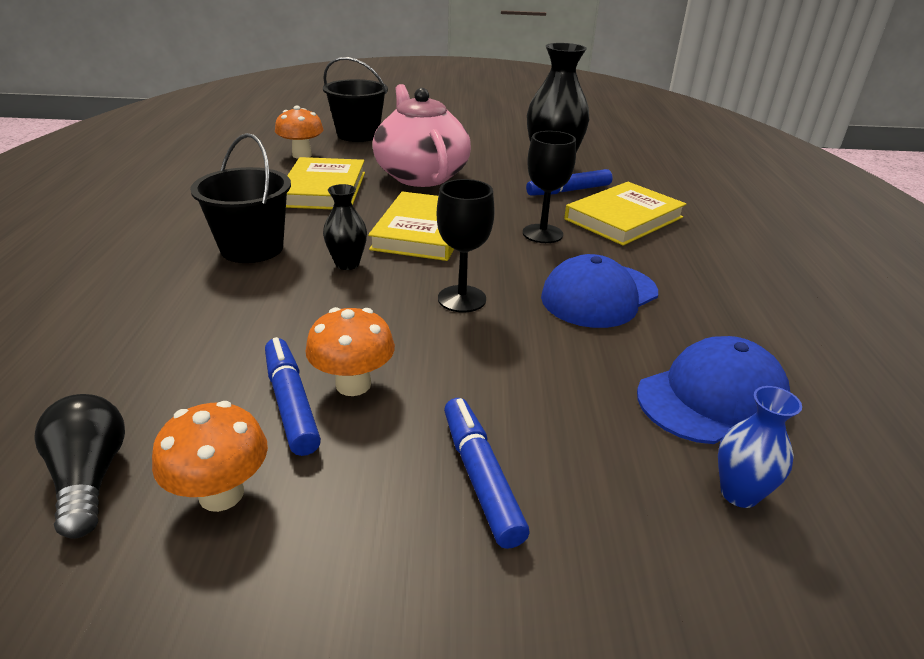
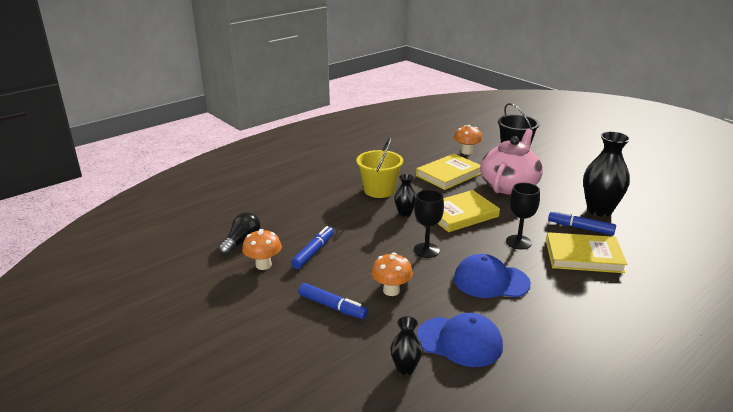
camera: 50 degrees right, 5 degrees down
black bucket [190,133,291,263] -> yellow bucket [356,138,403,198]
orange mushroom [305,307,395,396] -> orange mushroom moved to [371,252,413,296]
blue marker [444,398,529,549] -> blue marker turned 90 degrees clockwise [298,283,368,319]
blue vase [718,386,802,508] -> black vase [390,316,423,375]

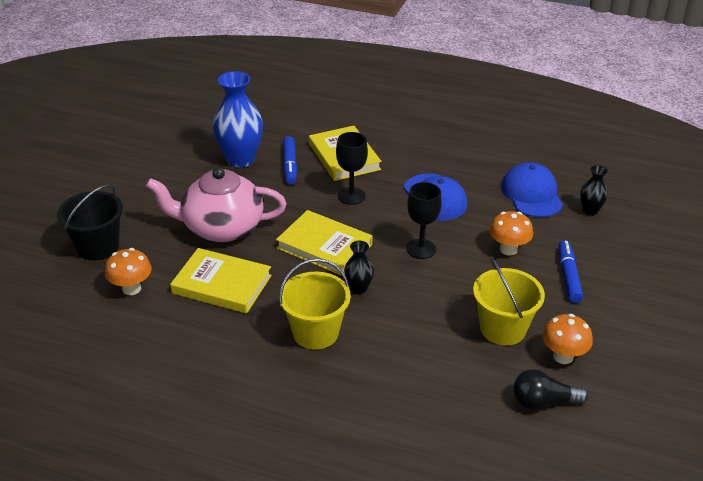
camera: 120 degrees left, 10 degrees up
blue marker [291,226,334,269] -> yellow bucket [473,258,545,346]
black vase [583,131,631,217] -> blue vase [213,71,263,167]

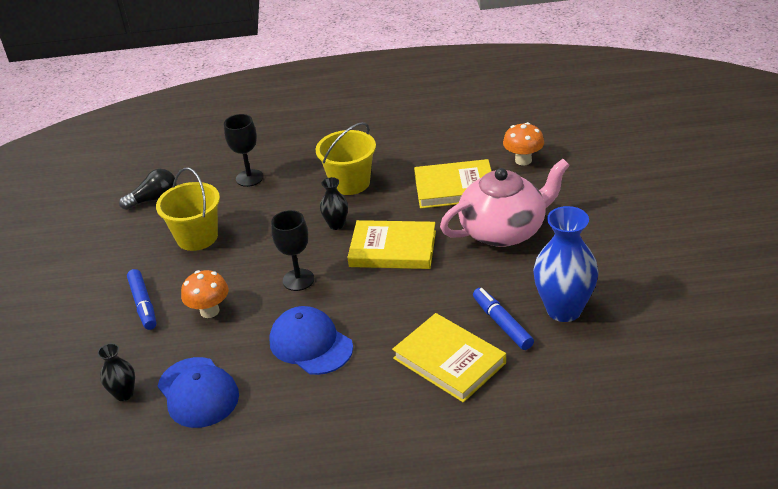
camera: 160 degrees right, 0 degrees up
black bucket [57,185,123,261] -> none
black goblet [336,132,368,205] -> black goblet moved to [224,114,264,187]
orange mushroom [542,314,593,364] -> none

